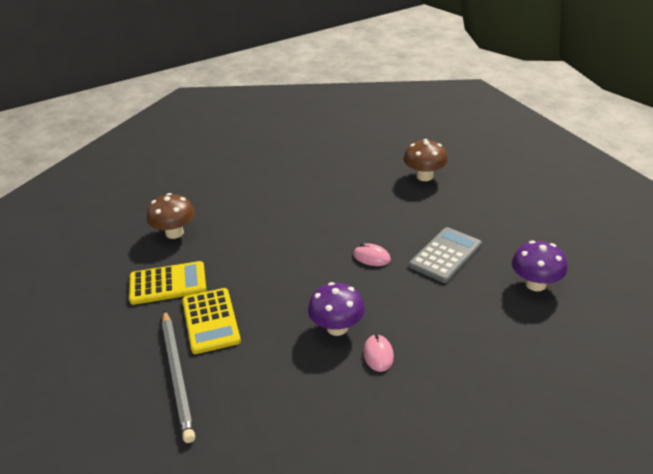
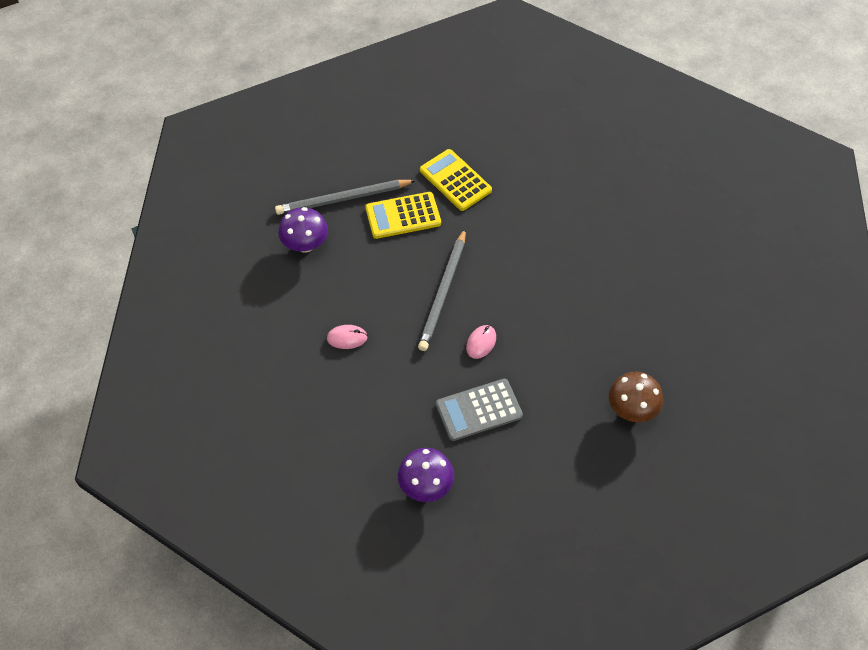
camera: 90 degrees right, 20 degrees up
yellow calculator [129,261,206,305] -> yellow calculator turned 150 degrees clockwise [420,149,492,211]
brown mushroom [147,193,195,239] -> none
purple mushroom [308,282,365,336] -> purple mushroom moved to [278,207,328,253]
grey calculator [409,227,482,283] -> grey calculator turned 120 degrees clockwise [436,379,523,441]
none -> grey pencil [418,228,466,351]

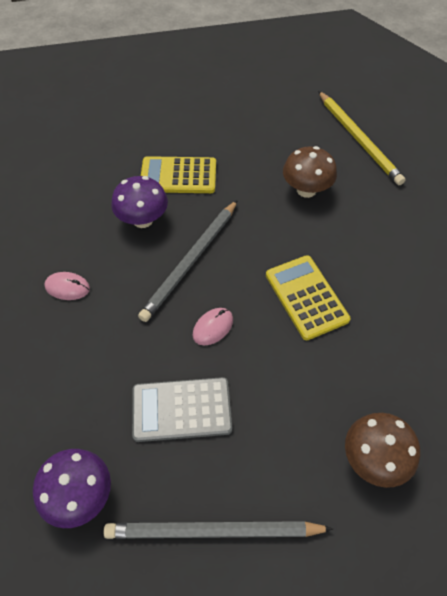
camera: 15 degrees right, 0 degrees up
grey pencil [275,180,416,215] -> grey pencil moved to [103,521,333,539]
purple mushroom [278,207,328,253] -> purple mushroom moved to [111,176,168,228]
yellow calculator [420,149,492,211] -> yellow calculator moved to [266,255,350,340]
none -> brown mushroom [283,146,337,198]
none -> yellow pencil [318,91,406,185]

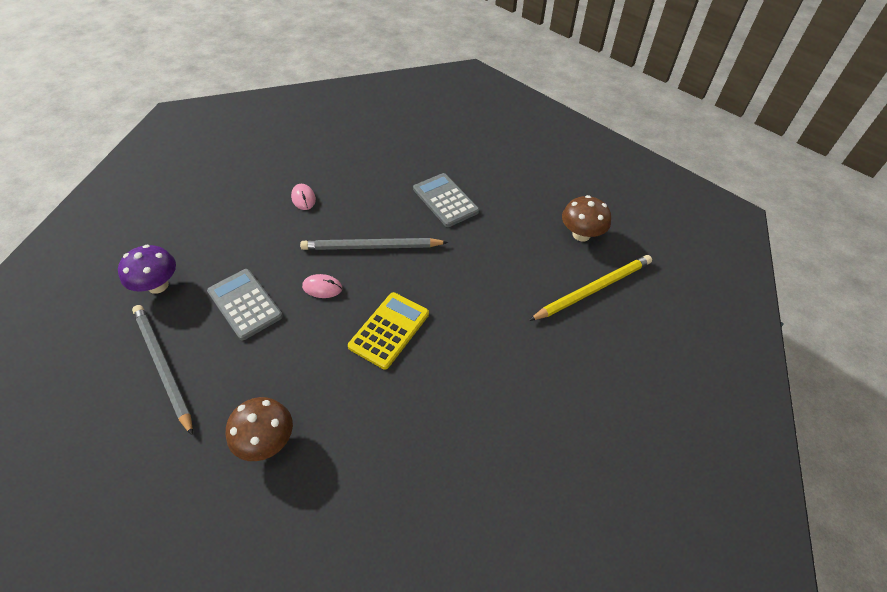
camera: 55 degrees right, 5 degrees down
purple mushroom [111,176,168,228] -> none
yellow calculator [141,156,216,193] -> grey calculator [413,173,479,227]
brown mushroom [283,146,337,198] -> brown mushroom moved to [562,195,611,242]
yellow pencil [318,91,406,185] -> yellow pencil turned 150 degrees counterclockwise [529,255,652,321]

